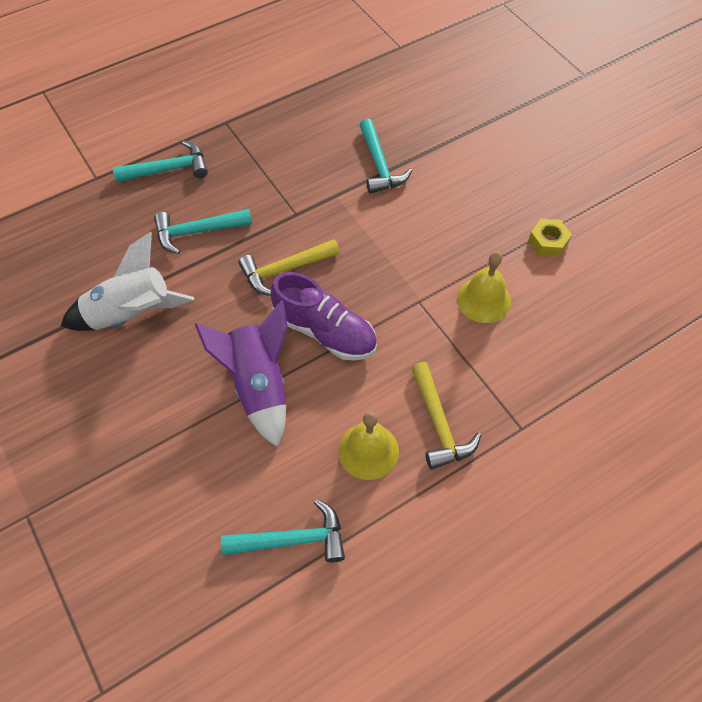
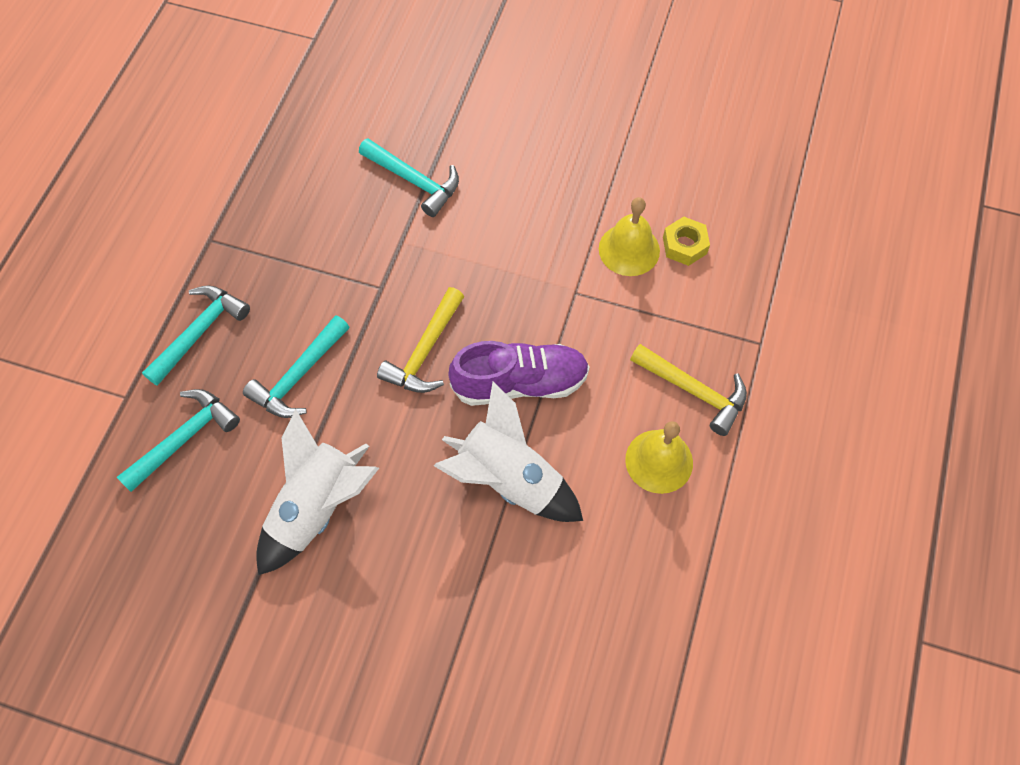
camera: 40 degrees left, 5 degrees up
purple rocket [195,300,288,447] -> white rocket [434,382,583,522]
turquoise hammer [221,499,345,562] -> turquoise hammer moved to [117,389,240,492]
yellow nut [528,219,572,257] -> yellow nut moved to [663,217,710,266]

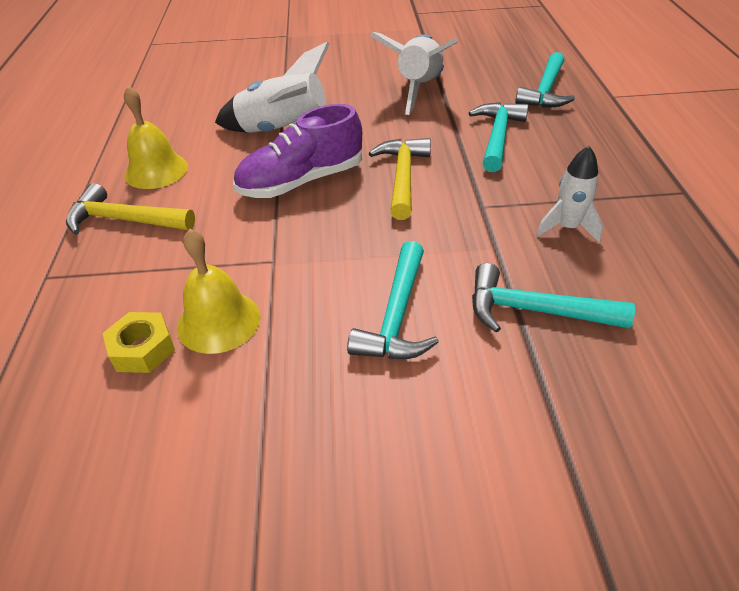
camera: 160 degrees right, 20 degrees down
turquoise hammer [142,286,250,386] -> turquoise hammer moved to [347,241,439,359]
none -> white rocket [536,146,603,243]

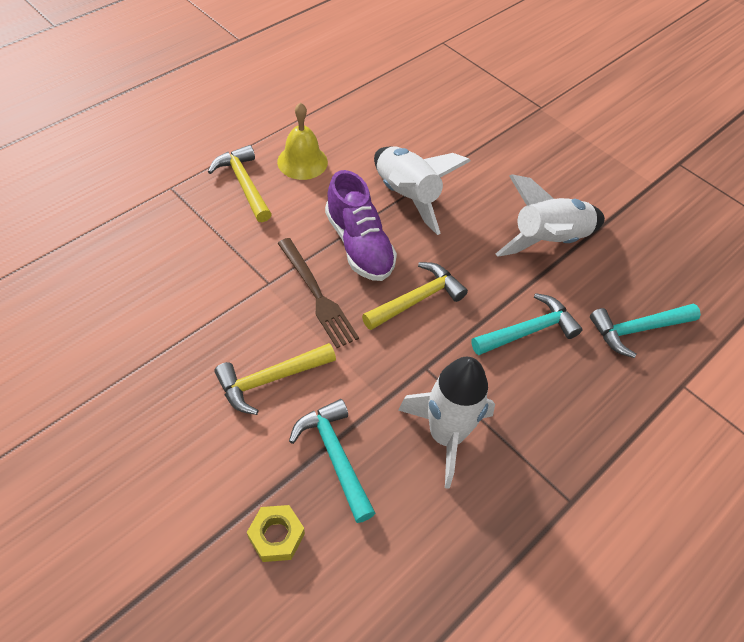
camera: 45 degrees right, 10 degrees up
yellow nut [103,312,175,373] -> yellow nut moved to [247,505,305,562]
yellow bell [177,229,260,354] -> none
purple shoe [233,104,362,198] -> purple shoe turned 135 degrees counterclockwise [325,170,397,281]
turquoise hammer [347,241,439,359] -> yellow hammer [214,343,336,415]
white rocket [536,146,603,243] -> white rocket [398,357,495,489], size x1.74
none -> brown fork [278,238,359,348]

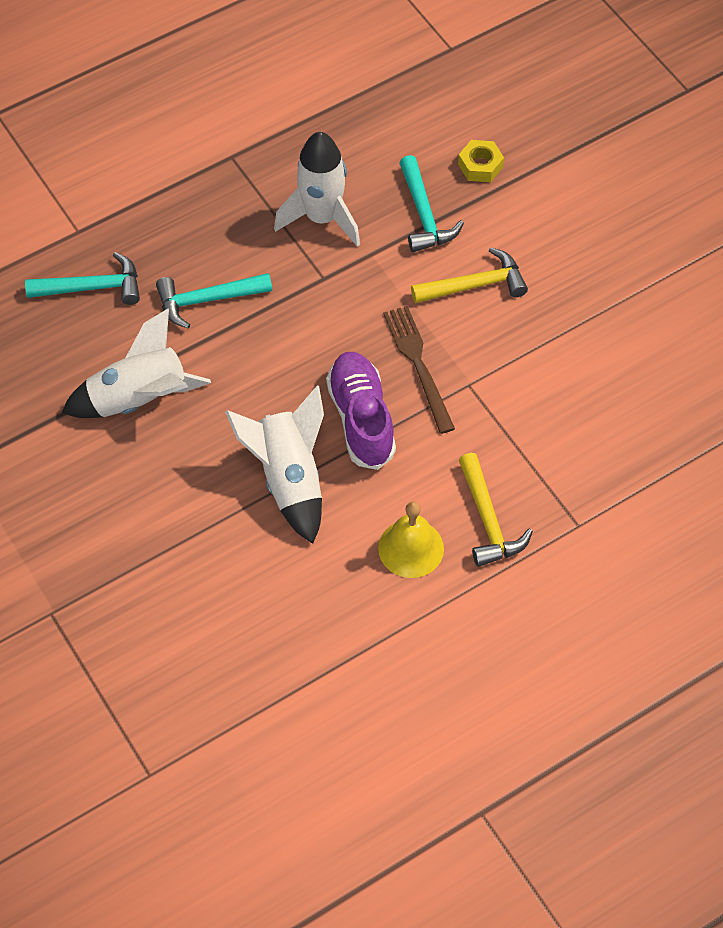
camera: 165 degrees left, 5 degrees up
yellow hammer [362,262,468,330] -> none

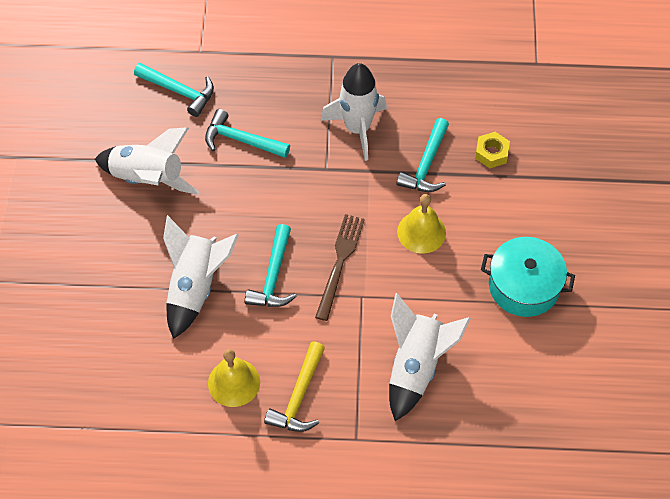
camera: 35 degrees right, 0 degrees up
purple shoe [326,352,396,470] -> turquoise hammer [245,224,297,307]
yellow hammer [411,247,528,303] -> yellow bell [397,194,446,254]
none -> white rocket [389,293,471,421]
none -> turquoise pot [481,237,575,317]

